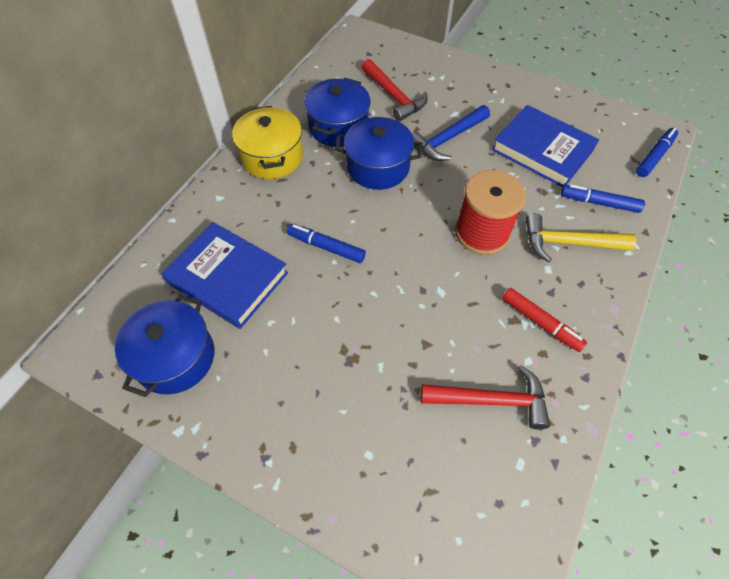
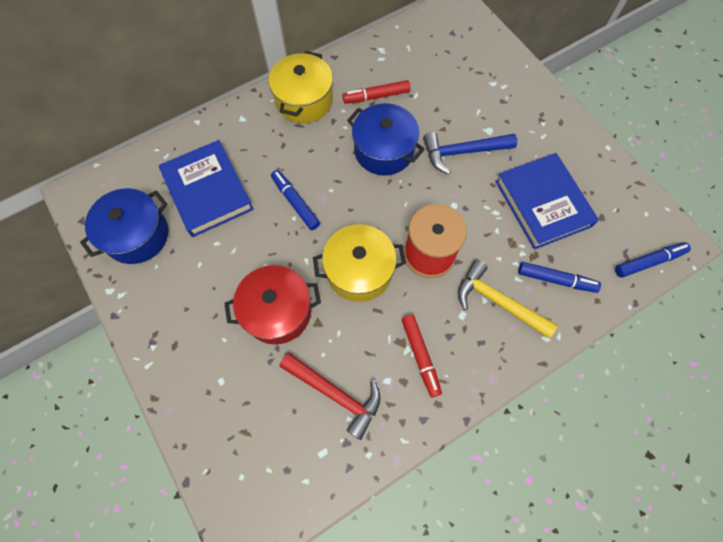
camera: 30 degrees right, 10 degrees up
blue pot [304,78,371,147] -> red marker [343,80,411,104]
red hammer [361,59,428,122] -> none
blue marker [561,184,645,213] -> blue marker turned 150 degrees clockwise [518,262,601,293]
none -> red pot [224,265,321,344]
none -> yellow pot [313,224,406,302]

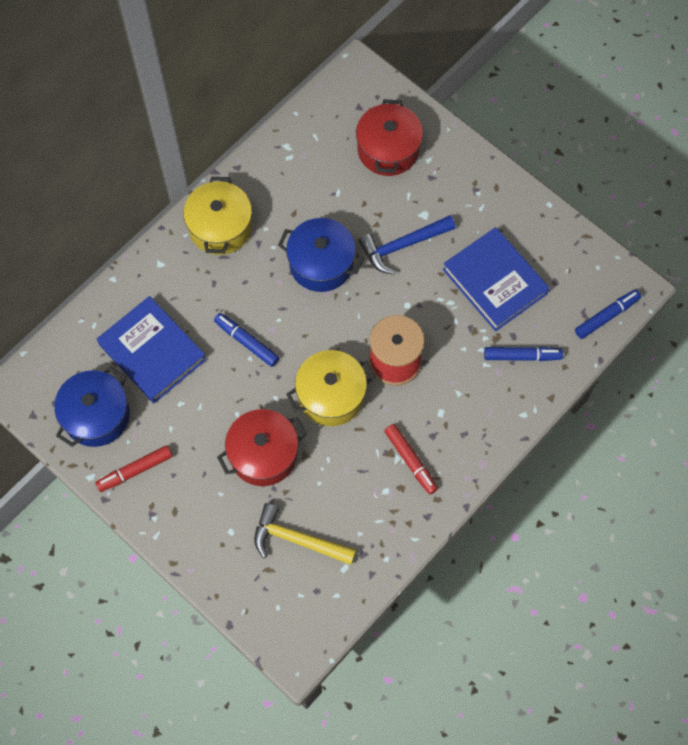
camera: 15 degrees left, 0 degrees up
red hammer [279,353,381,440] -> none
red marker [343,80,411,104] -> red marker moved to [95,445,172,492]
yellow hammer [458,260,558,338] -> yellow hammer moved to [254,503,356,565]
none -> red pot [356,99,423,176]

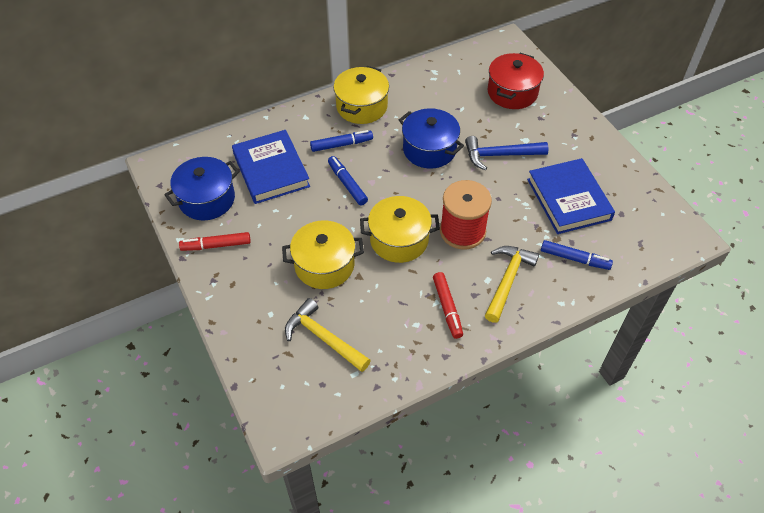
camera: 20 degrees right, 15 degrees down
red pot [217,409,306,486] -> yellow pot [282,220,364,289]
blue marker [575,289,641,339] -> blue marker moved to [310,130,373,152]
none -> yellow hammer [485,246,539,323]

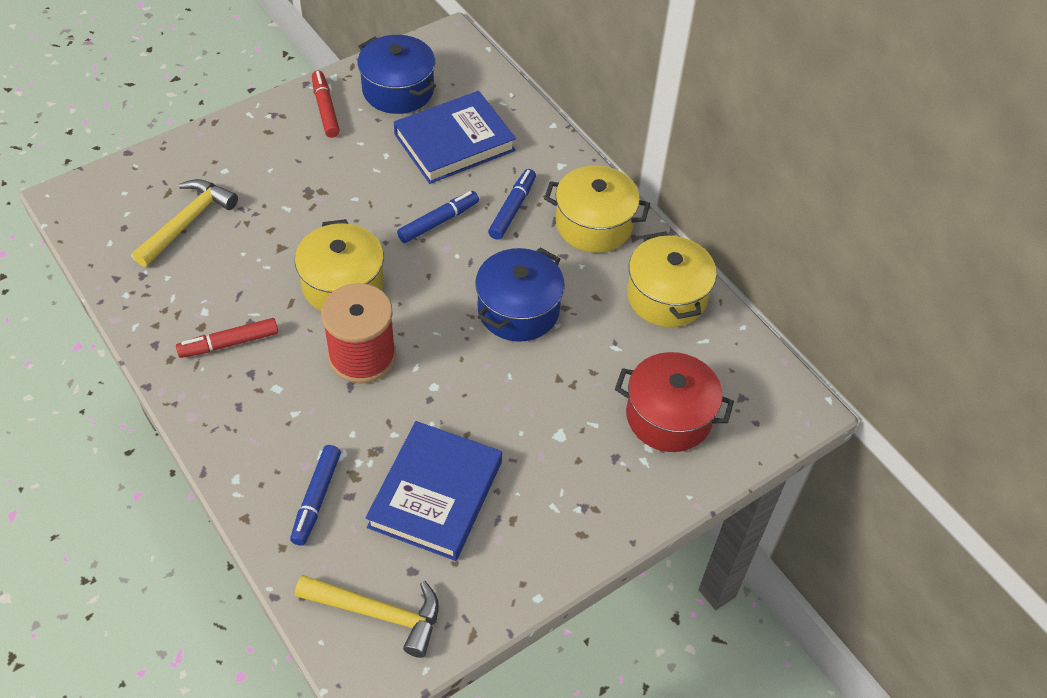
camera: 80 degrees right, 0 degrees up
yellow pot [282,220,364,289] -> yellow pot moved to [627,231,717,327]
blue marker [310,130,373,152] -> blue marker turned 135 degrees counterclockwise [488,169,536,240]
blue hammer [465,136,549,170] -> none
yellow hammer [485,246,539,323] -> yellow hammer moved to [295,575,439,658]
blue book [527,158,615,234] -> blue book turned 45 degrees counterclockwise [365,421,502,561]

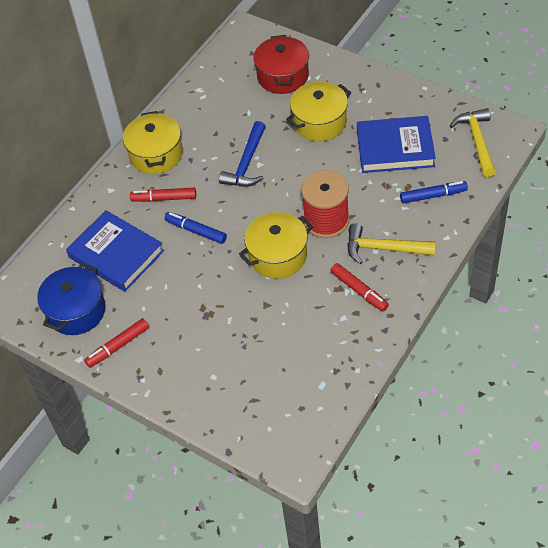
camera: 105 degrees left, 0 degrees up
yellow hammer [132,179,238,267] -> yellow hammer moved to [347,223,435,264]
blue pot [475,247,565,342] -> blue hammer [219,121,266,187]
blue marker [488,169,536,240] -> red marker [130,188,196,202]
yellow pot [627,231,717,327] -> yellow pot moved to [286,81,351,141]

